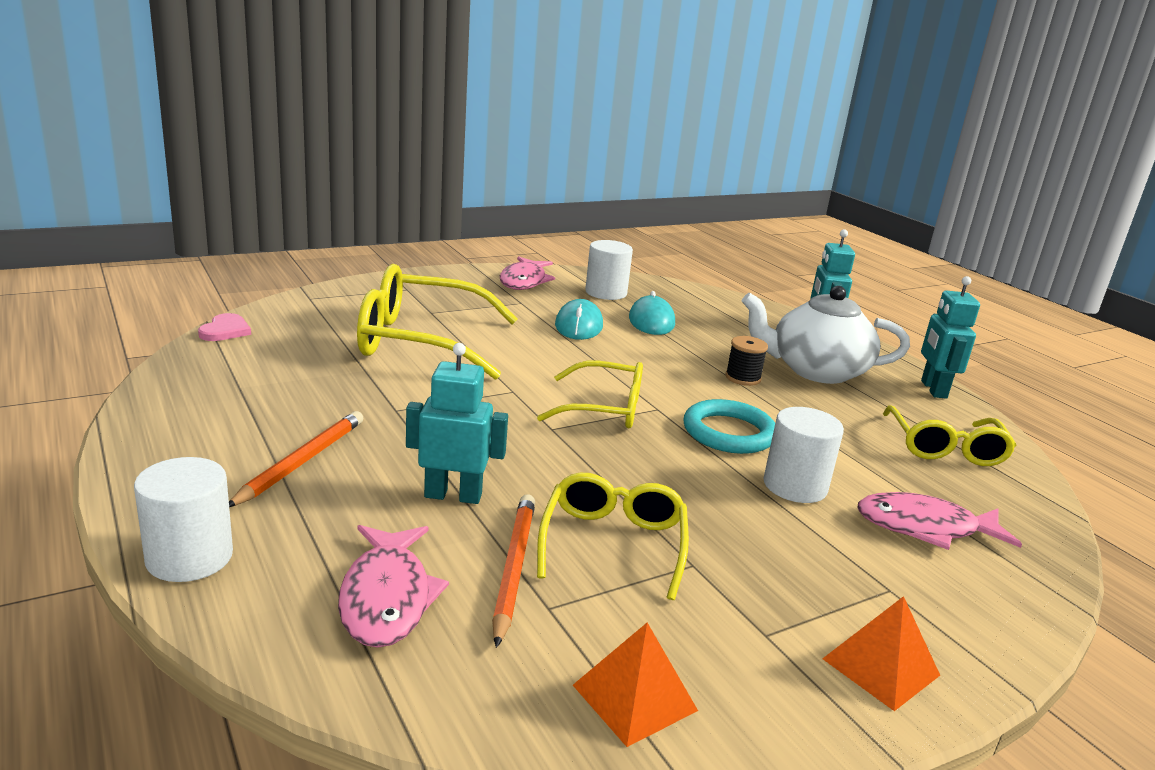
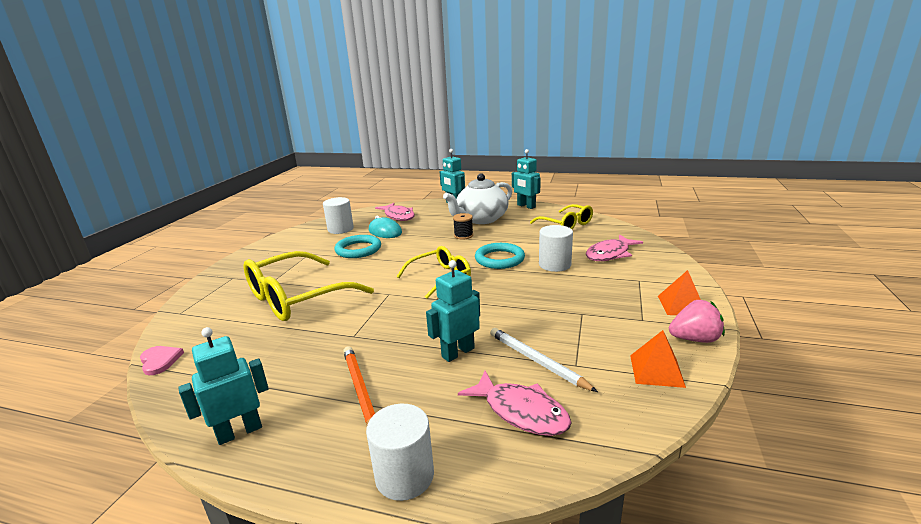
camera: 40 degrees left, 0 degrees up
orange pencil [492,494,535,648] -> white pencil [490,328,598,392]
pink fish [500,256,555,290] -> pink fish moved to [375,203,415,221]
yellow glasses [537,473,689,600] -> none
turquoise mouse [555,299,603,340] -> turquoise ring [335,235,381,258]
none -> turquoise robot [178,327,269,445]
none -> pink strawberry [669,300,725,343]

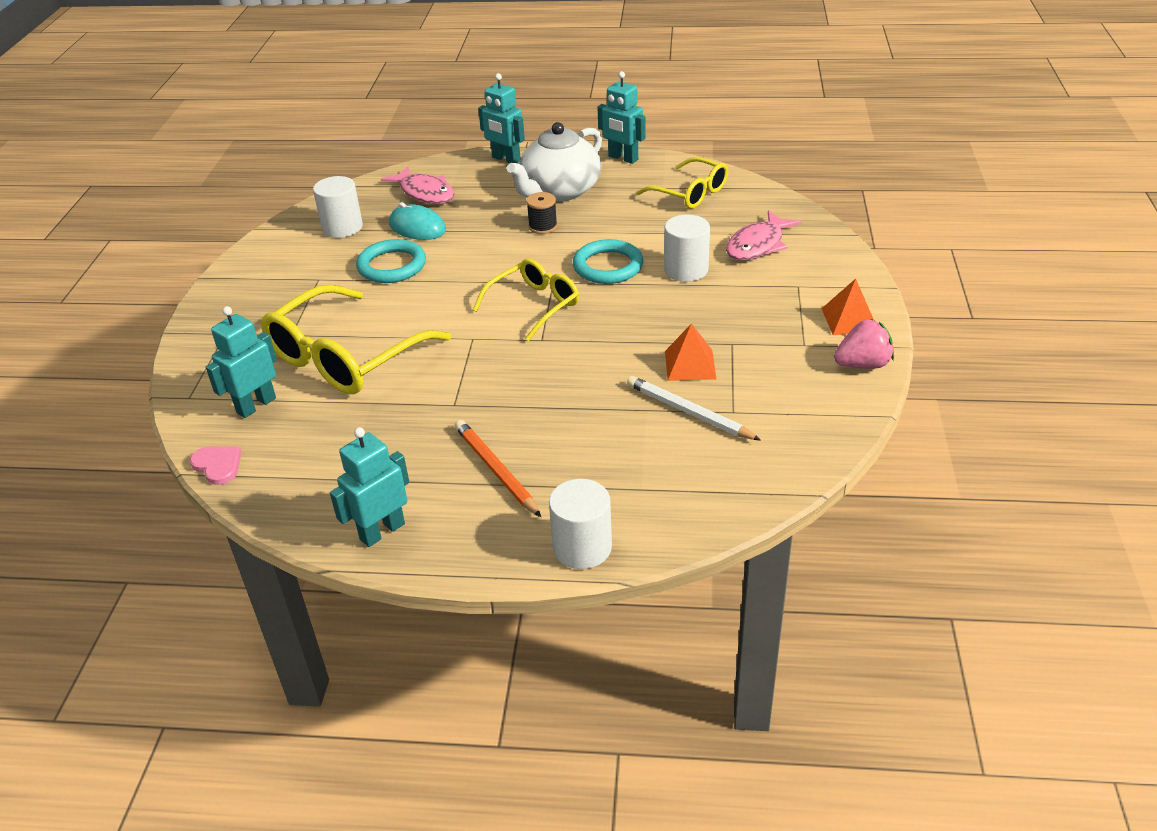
camera: 10 degrees left, 15 degrees up
turquoise robot [426,260,480,362] -> turquoise robot moved to [206,306,277,418]
pink fish [458,371,572,436] -> none
orange pyramid [630,330,686,388] -> orange pyramid moved to [665,323,716,381]

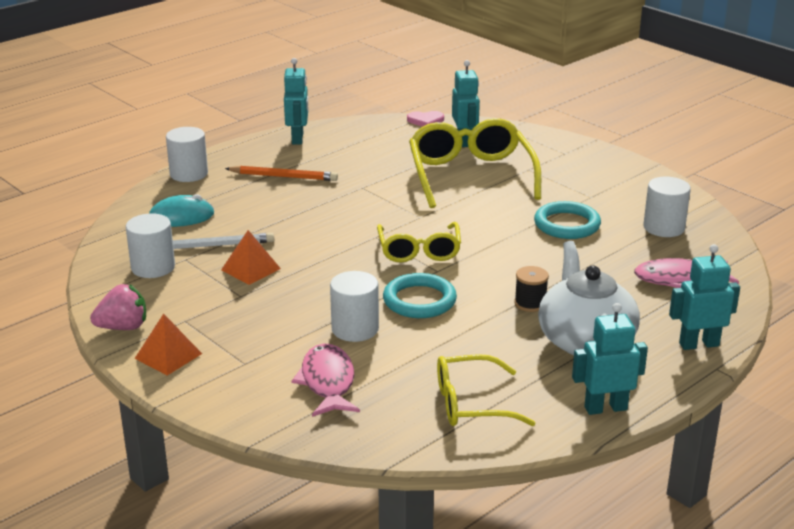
camera: 130 degrees right, 10 degrees down
turquoise mouse [389,202,446,240] -> turquoise mouse moved to [149,194,214,227]
pink strawberry [834,319,894,369] -> pink strawberry turned 135 degrees counterclockwise [90,284,146,330]
none -> white cylinder [126,213,175,278]

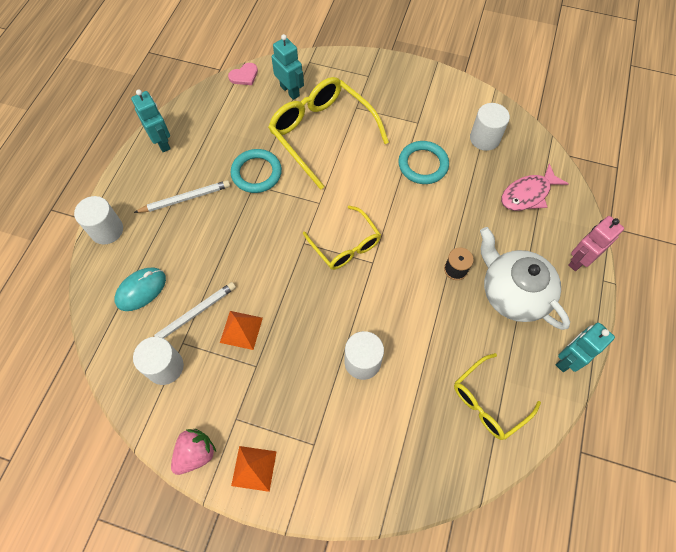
camera: 30 degrees left, 35 degrees up
orange pencil [225,166,338,181] -> white pencil [134,180,230,213]
pink fish [291,344,360,417] -> none
turquoise ring [383,273,457,318] -> turquoise ring moved to [231,149,282,193]
turquoise robot [669,244,740,350] -> pink robot [568,216,624,271]

